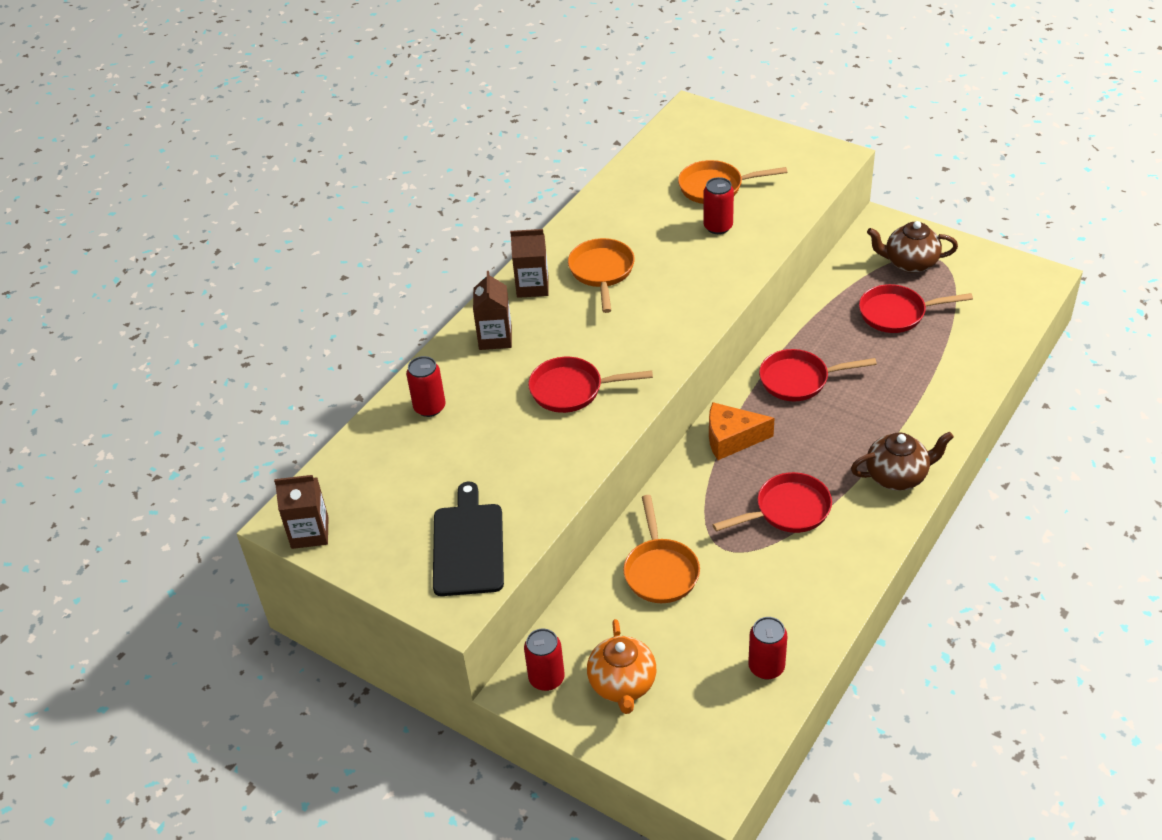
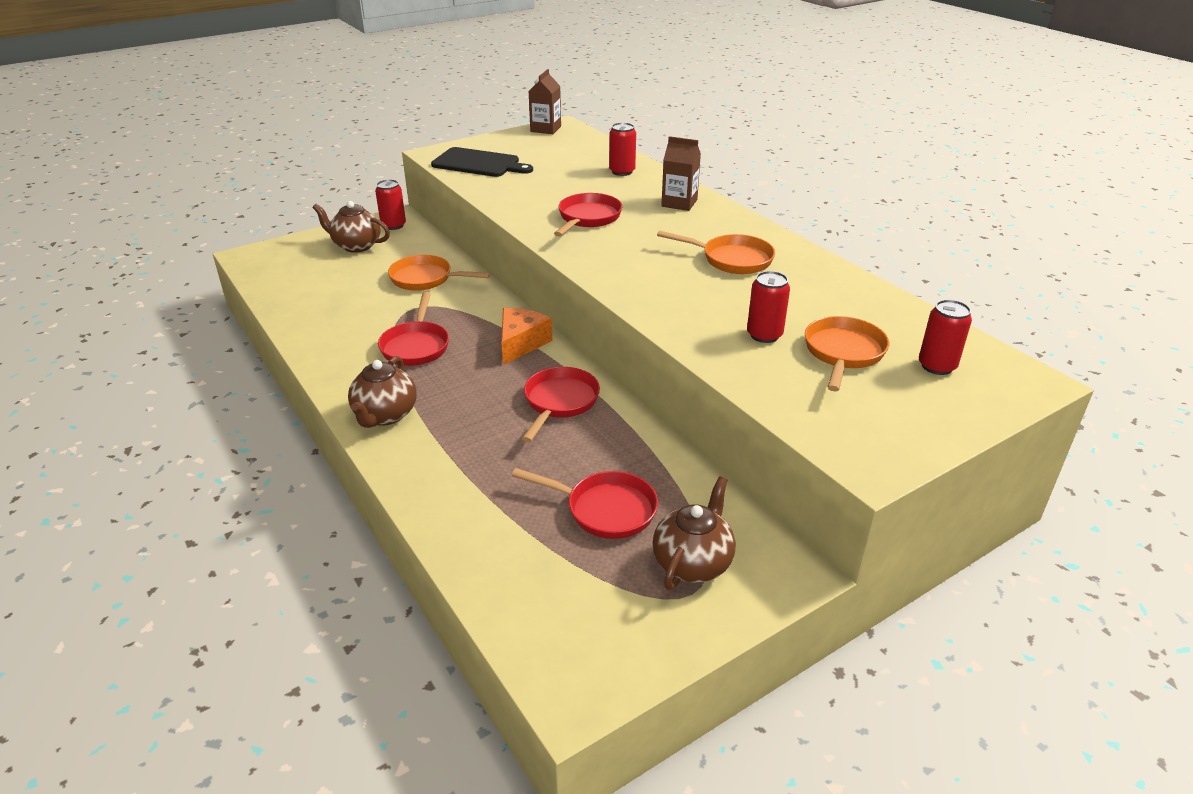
camera: 110 degrees right, 10 degrees down
brown carton [510,229,549,298] -> none
orange teapot [587,619,656,714] -> brown teapot [312,201,390,253]
red can [748,617,787,679] -> red can moved to [919,300,972,375]
red pan [859,284,973,333] -> red pan turned 90 degrees clockwise [512,468,658,539]

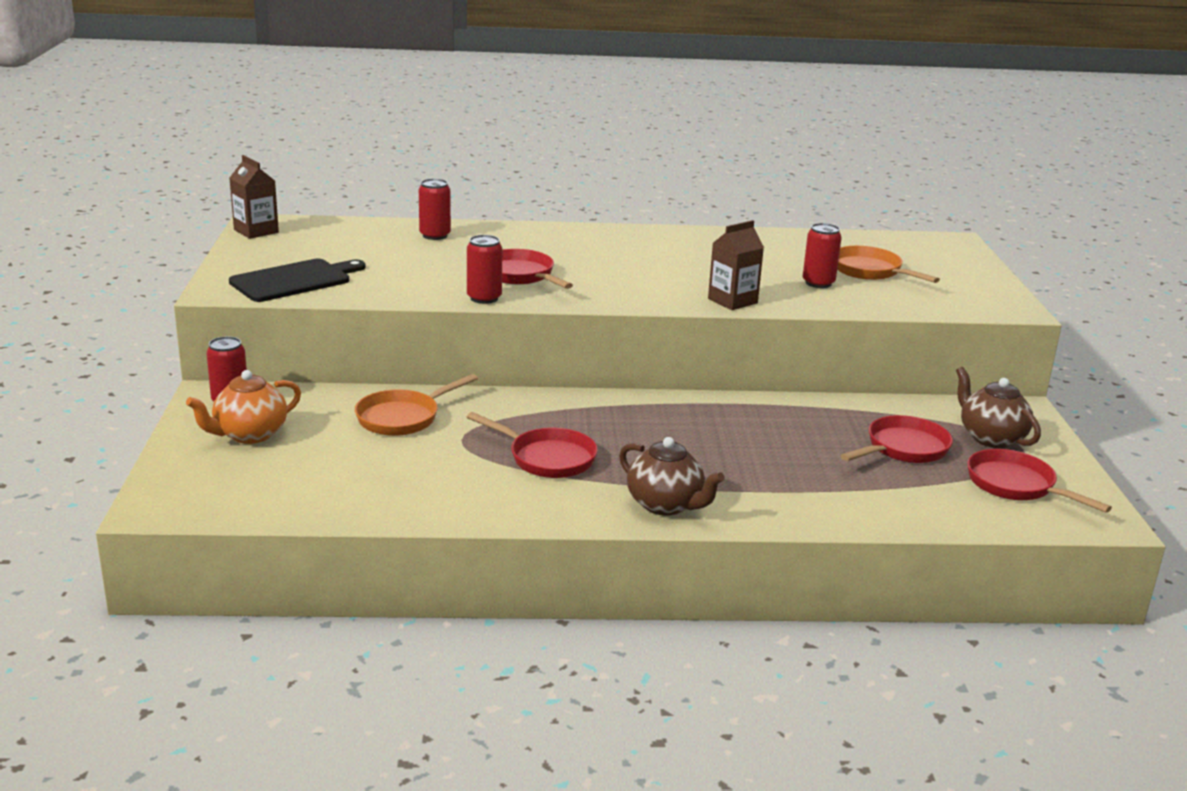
camera: 60 degrees left, 10 degrees down
brown teapot [312,201,390,253] -> orange teapot [186,370,301,444]
orange cheese [501,308,552,365] -> none
red pan [522,367,600,442] -> red pan moved to [967,449,1112,513]
orange pan [657,230,775,274] -> none
brown carton [661,136,701,211] -> brown carton moved to [708,220,764,310]
red can [919,300,972,375] -> red can moved to [467,235,502,304]

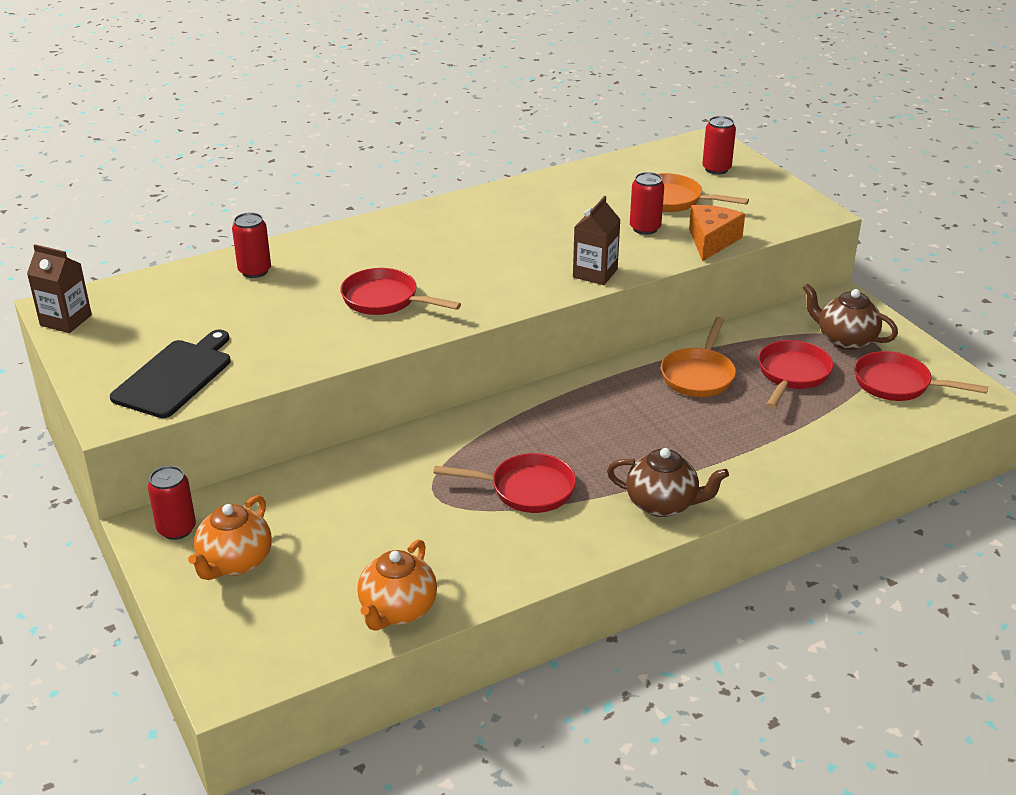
camera: 25 degrees left, 10 degrees up
orange pan [355,374,478,436] -> orange pan moved to [661,317,736,397]
red can [467,235,502,304] -> red can moved to [702,116,736,174]
none -> orange teapot [357,539,437,631]
none -> orange cheese [689,205,745,261]

